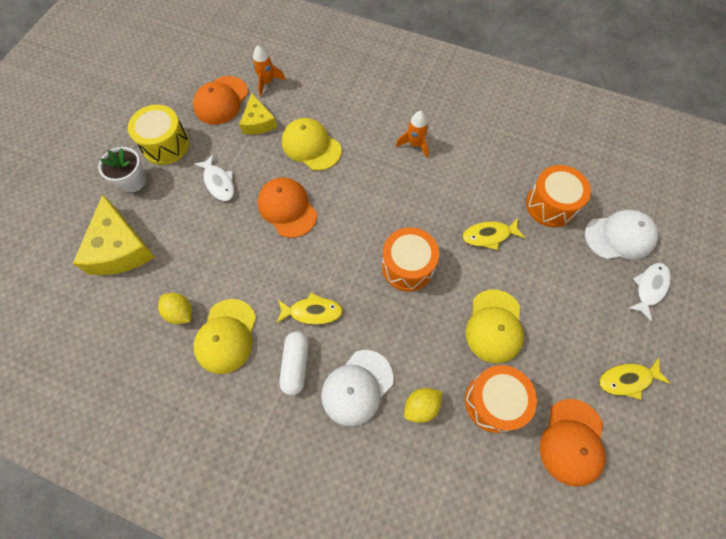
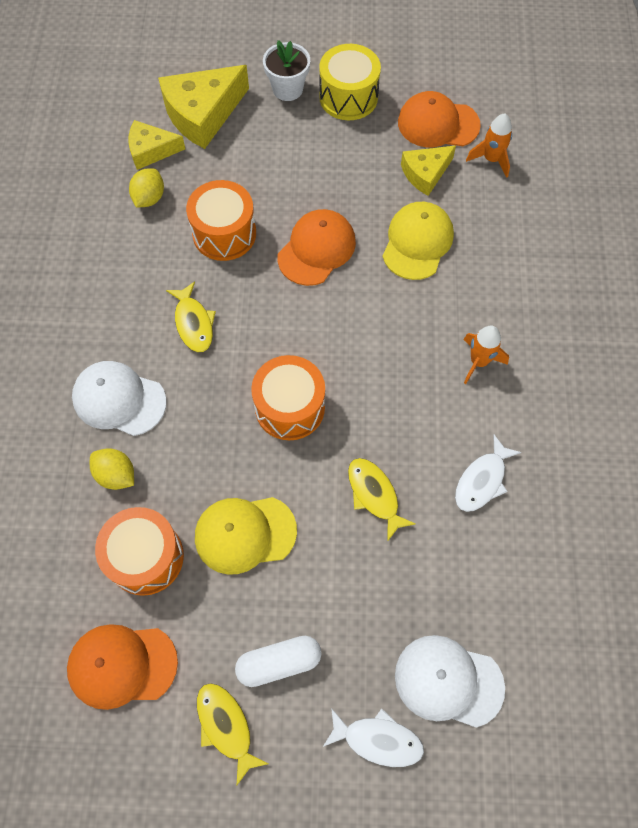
camera: 70 degrees right, 0 degrees up
yellow cap [193,299,256,374] -> none
white fish [194,154,234,201] -> white fish moved to [455,435,522,512]
white capsule [279,331,309,395] -> white capsule moved to [235,636,321,687]
orange drum [526,165,591,227] -> orange drum moved to [186,180,256,261]
white cap [585,210,658,259] -> white cap turned 135 degrees clockwise [395,635,505,728]
none -> yellow cheese [128,120,185,170]

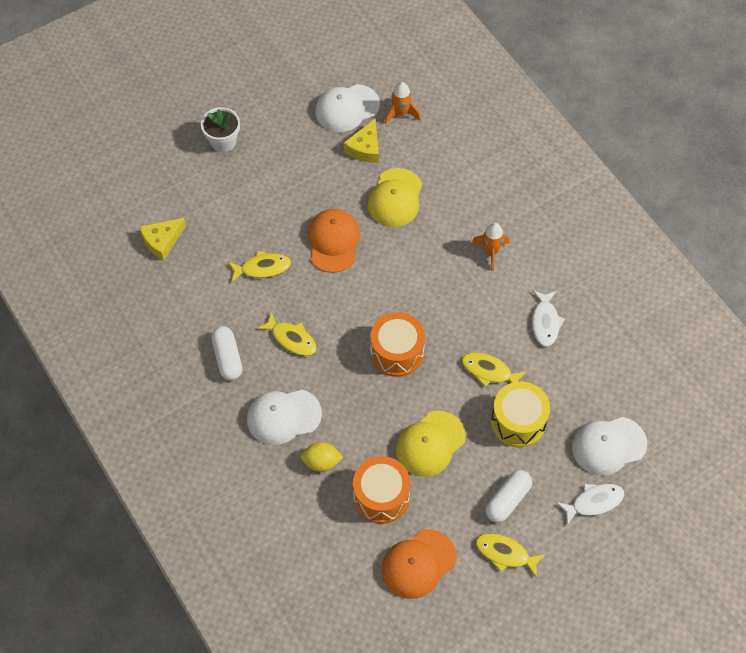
camera: 35 degrees left, 5 degrees down
yellow lemon [129,168,164,207] -> none
yellow cheese [158,65,249,149] -> none
orange drum [186,180,256,261] -> yellow fish [228,251,291,283]
yellow drum [319,44,381,120] -> yellow drum moved to [491,381,550,447]
yellow cap [382,202,454,280] -> yellow cap turned 150 degrees counterclockwise [368,168,422,227]
orange cap [398,91,481,147] -> white cap [315,84,380,132]
none -> white capsule [211,326,242,380]

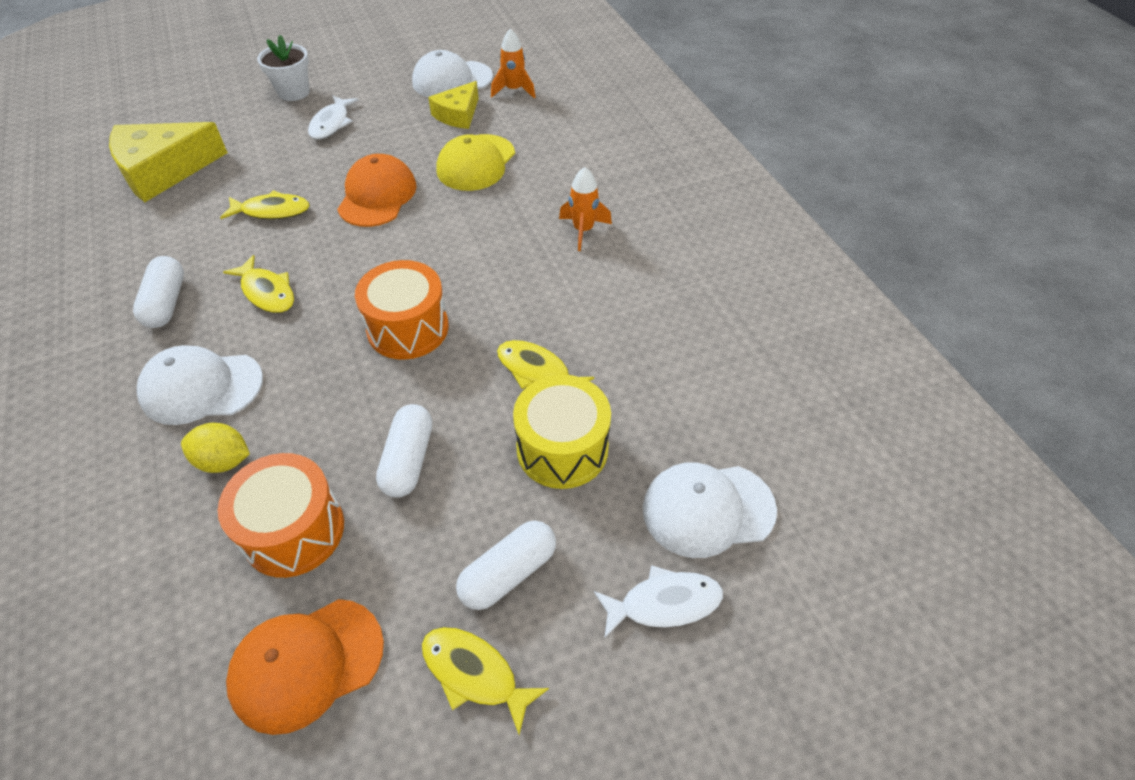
camera: 10 degrees right, 10 degrees down
yellow cheese [139,218,186,261] -> yellow cheese [109,122,228,202], size x1.68
yellow cap [396,410,466,477] -> white capsule [376,404,432,498]
white fish [532,290,565,347] -> white fish moved to [308,95,359,140]

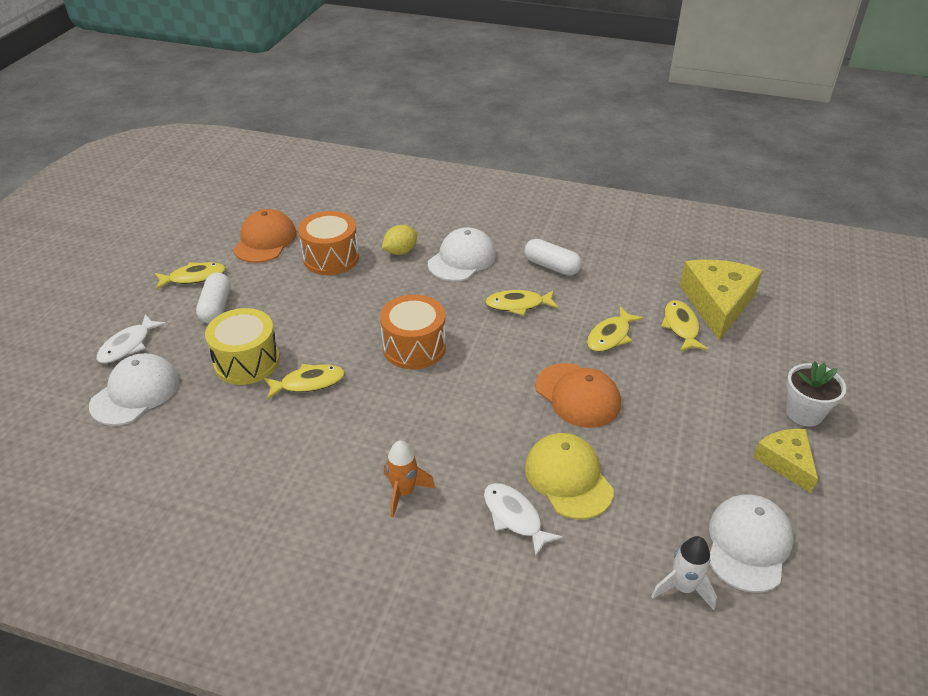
camera: 130 degrees right, 10 degrees down
white fish [308,95,359,140] -> white fish moved to [484,483,563,557]
white capsule [376,404,432,498] -> none
yellow cheese [428,81,479,129] -> yellow cheese moved to [753,429,818,493]
orange rocket [491,29,536,98] -> white rocket [651,536,717,610]
none -> yellow fish [661,300,708,351]

